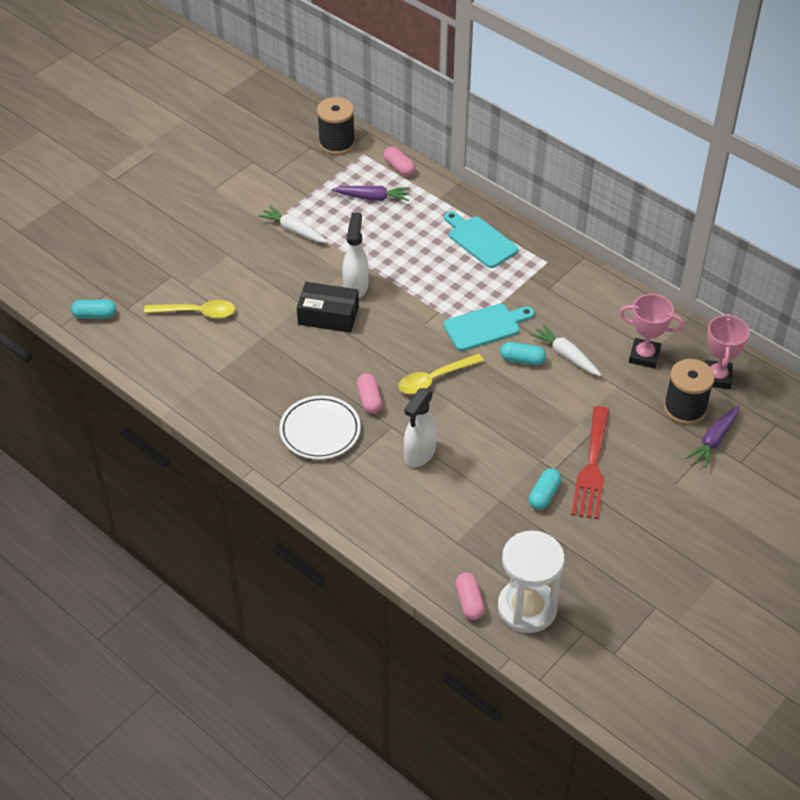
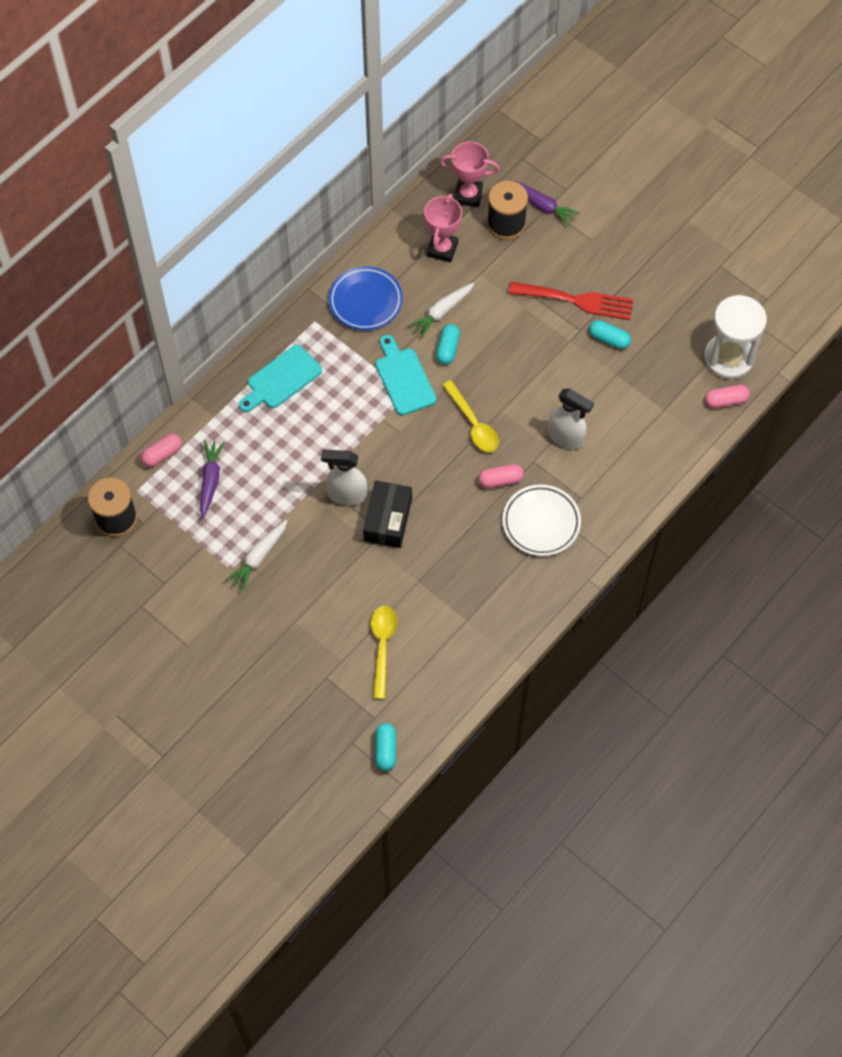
camera: 90 degrees left, 15 degrees up
none -> blue plate [329,266,403,330]

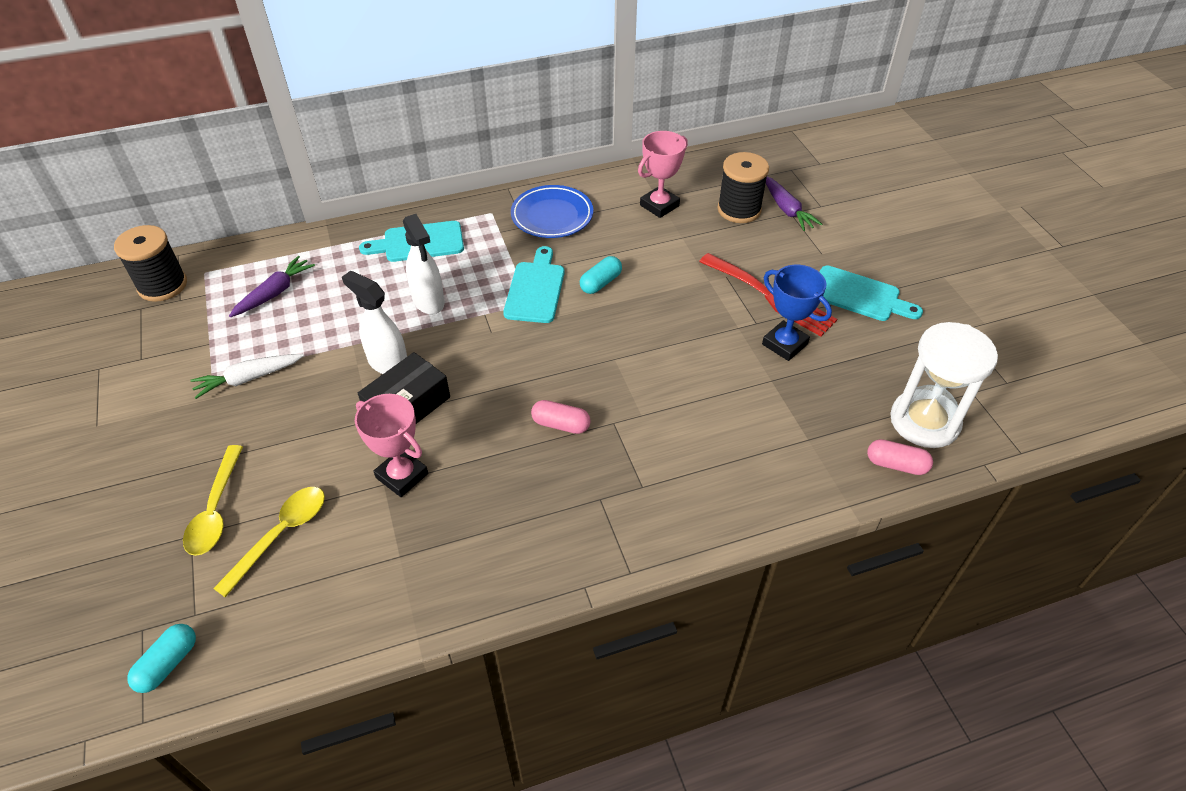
camera: 30 degrees right, 15 degrees down
pink capsule [141,434,182,467] -> none
white carrot [408,283,474,338] -> none
pink trophy [440,142,499,207] -> pink trophy moved to [355,394,428,497]
yellow spoon [442,380,499,452] -> yellow spoon moved to [183,445,243,556]
white plate [502,484,581,556] -> none
white spray bottle [548,389,594,449] -> white spray bottle moved to [403,214,445,314]
turquoise capsule [589,320,631,349] -> blue trophy [762,265,832,361]
none -> turquoise cutting board [820,266,923,321]

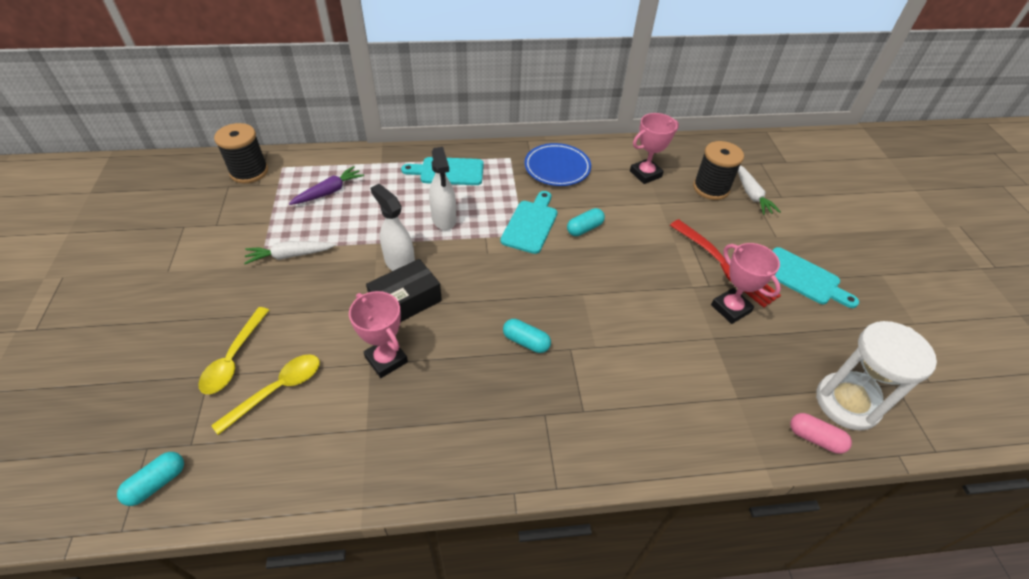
camera: 10 degrees right, 0 degrees up
pink capsule [531,400,591,434] -> turquoise capsule [503,319,551,353]
blue trophy [762,265,832,361] -> pink trophy [711,243,781,324]
purple carrot [766,177,822,231] -> white carrot [738,165,781,215]

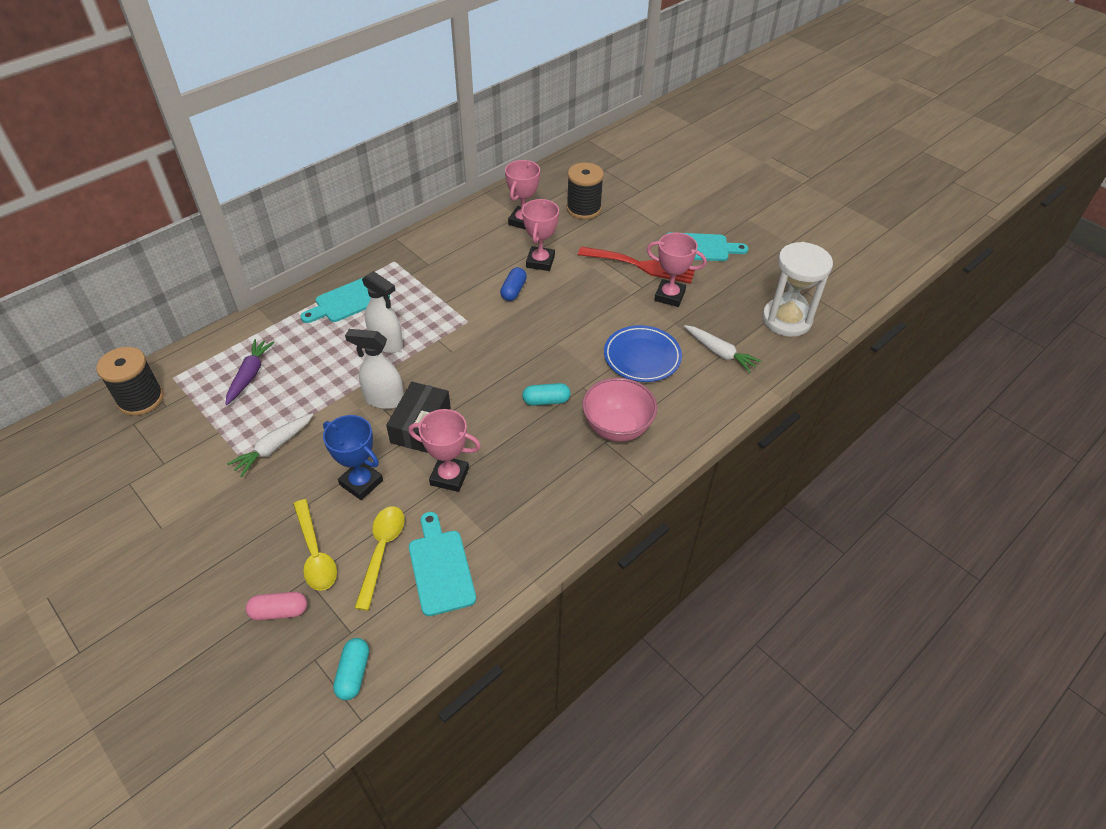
camera: 35 degrees left, 0 degrees up
turquoise cutting board [500,191,557,254] -> turquoise cutting board moved to [409,512,476,616]
blue plate [524,143,591,186] -> blue plate moved to [604,325,682,382]
turquoise capsule [567,208,605,236] -> blue capsule [500,267,527,301]
white carrot [738,165,781,215] -> white carrot moved to [684,325,761,373]
pink capsule [790,413,852,454] -> pink capsule moved to [246,592,307,620]
none -> blue trophy [323,415,383,500]
none -> pink trophy [522,199,559,271]
none -> pink bowl [582,378,657,442]

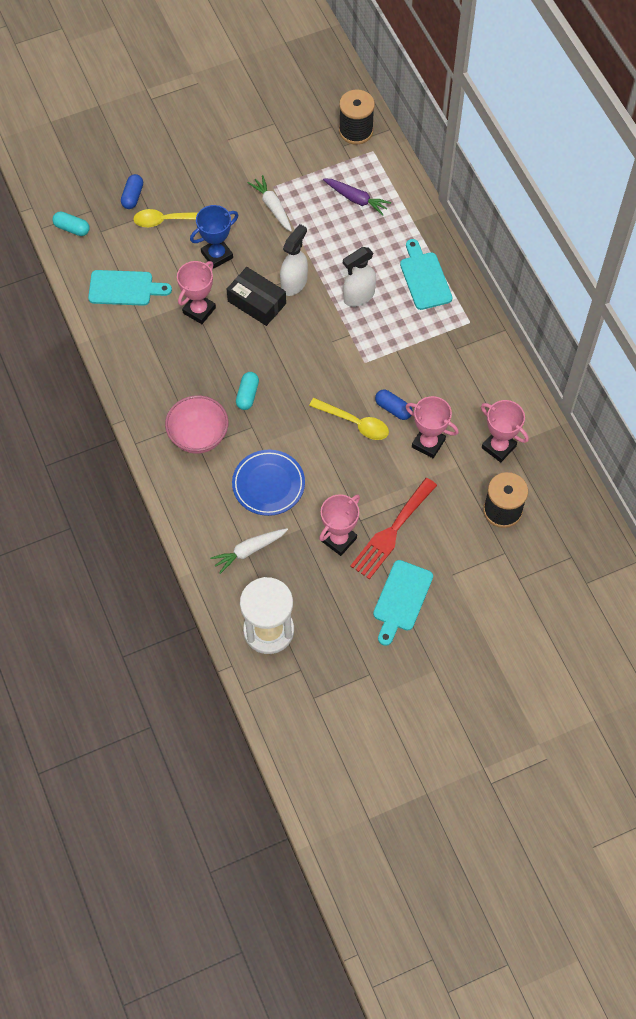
camera: 110 degrees right, 15 degrees up
pink capsule [246,592,307,620] -> blue capsule [121,174,143,209]
yellow spoon [355,506,405,611] -> yellow spoon moved to [309,398,389,440]

